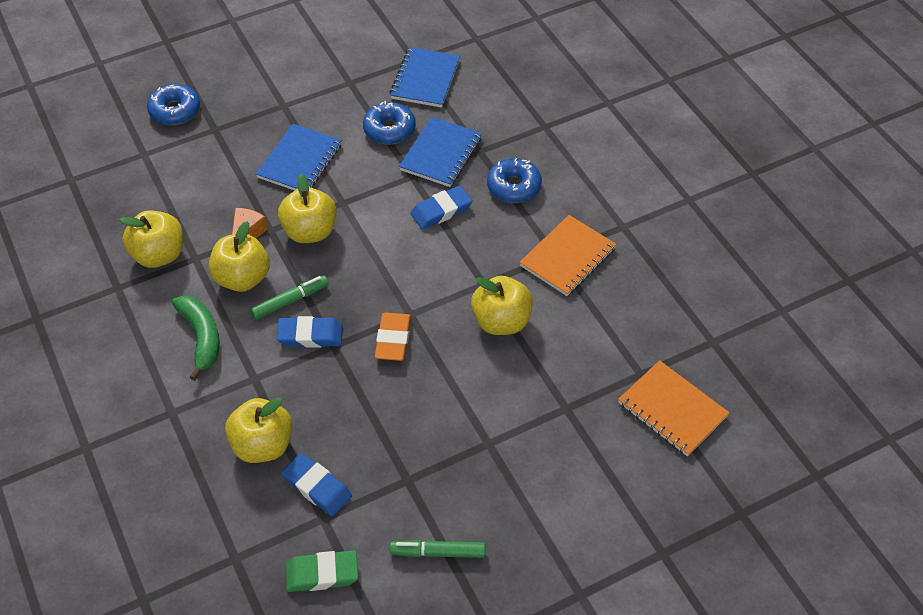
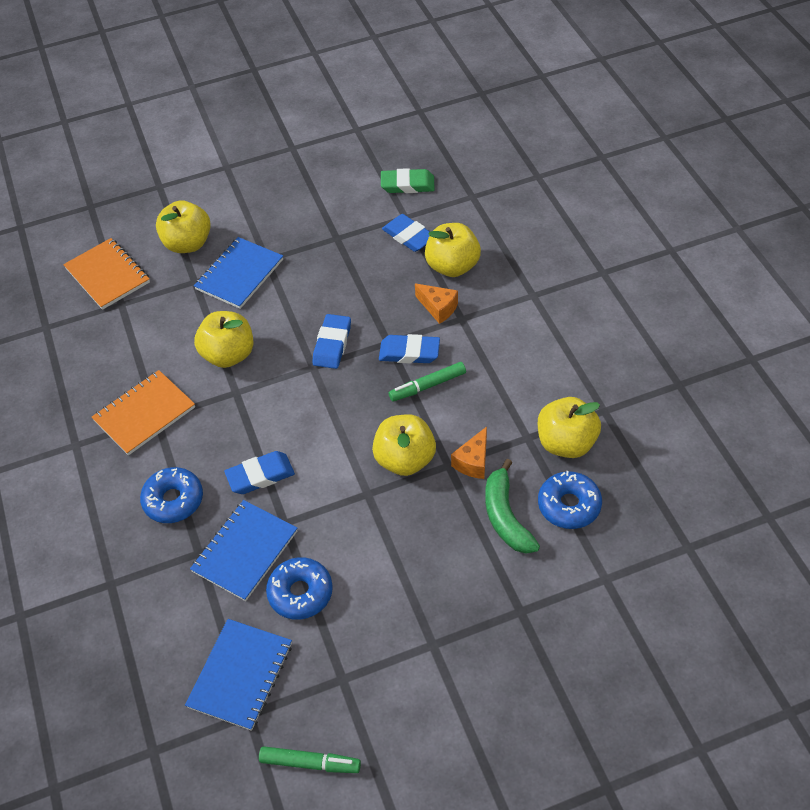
camera: 170 degrees left, 0 degrees up
blue donut [147,84,200,125] -> blue donut moved to [538,471,602,529]
green banana [172,295,220,381] -> green banana moved to [485,459,540,554]
yellow apple [209,221,270,292] -> yellow apple moved to [156,200,211,253]
blue notebook [256,124,342,191] -> blue notebook moved to [194,237,283,309]
orange eraser [375,313,411,361] -> blue eraser [312,314,351,369]
green marker [390,540,485,558] -> green marker moved to [259,746,361,773]
none -> orange cheese [415,283,458,324]

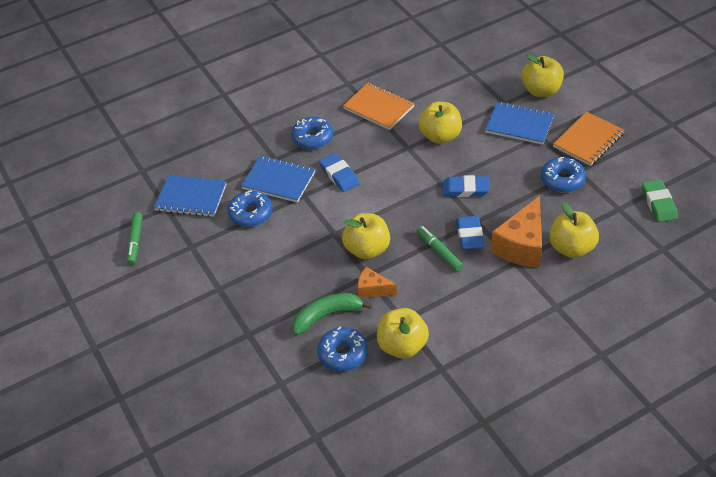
camera: 80 degrees right, 5 degrees down
orange notebook [63,238,150,310] -> orange notebook moved to [553,112,624,166]
blue eraser [382,214,430,252] -> none
orange cheese [415,283,458,324] -> orange cheese [491,196,542,268], size x1.86
none -> blue donut [541,157,586,193]

